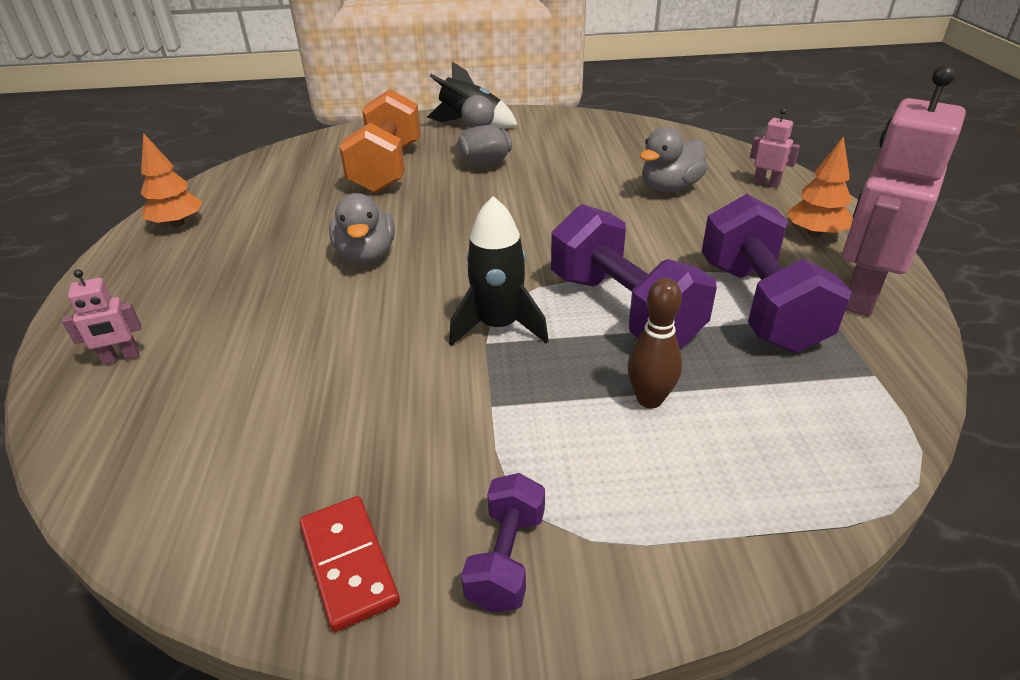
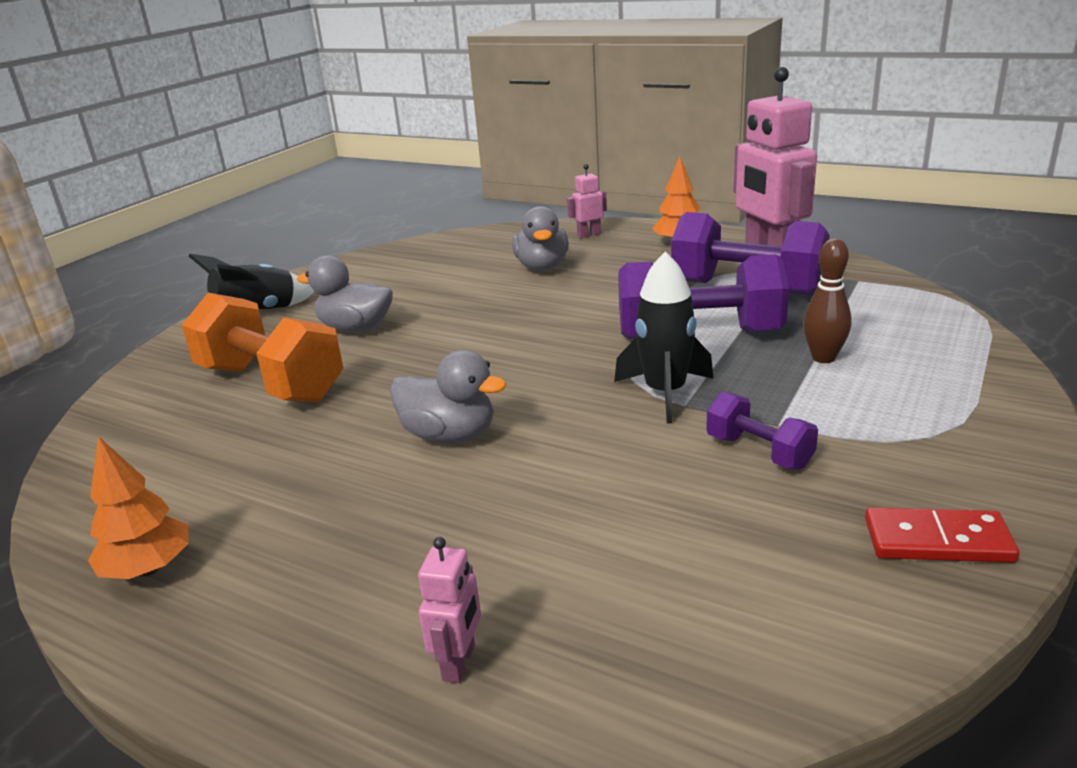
camera: 55 degrees left, 10 degrees down
purple dumbbell [461,473,545,612] -> purple dumbbell moved to [706,392,818,470]

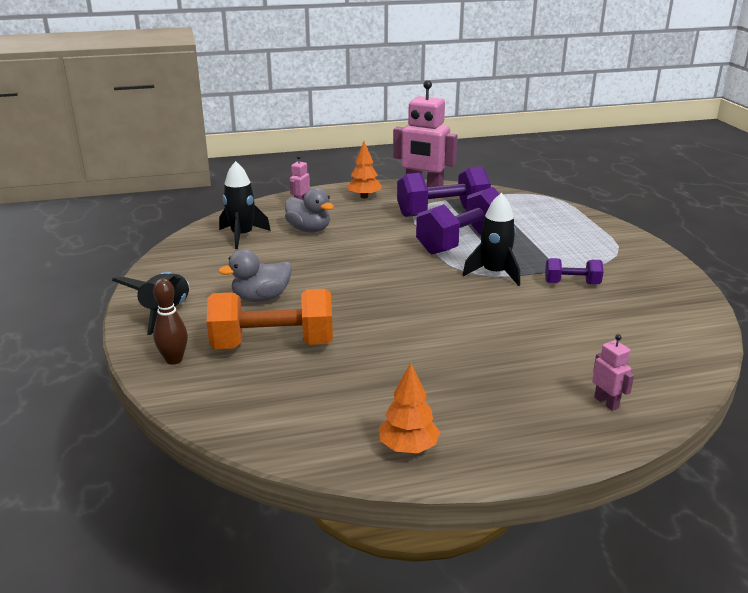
camera: 45 degrees left, 0 degrees up
grey duck [390,350,507,443] -> none
brown bowling pin [803,238,852,363] -> brown bowling pin moved to [153,278,188,365]
red domino [865,507,1019,563] -> none
none -> black rocket [219,161,271,249]

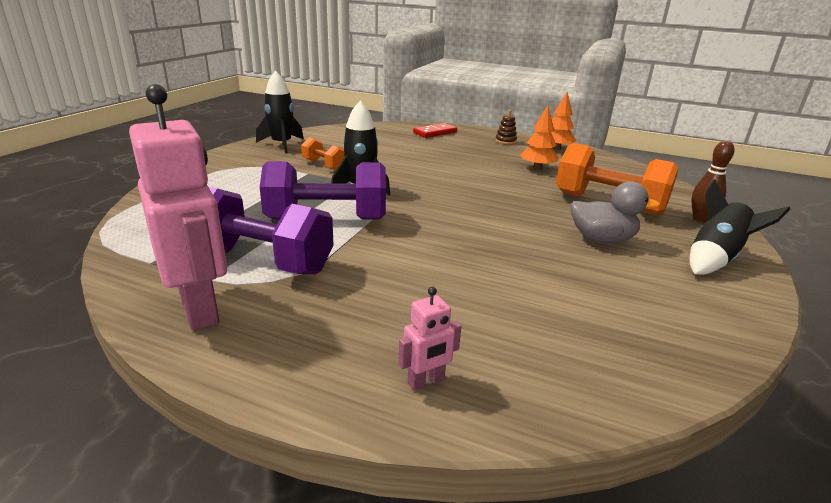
camera: 145 degrees left, 0 degrees up
black rocket [219,161,271,249] -> black rocket moved to [256,71,304,153]
grey duck [285,188,334,233] -> none
orange tree [347,141,381,198] -> orange tree moved to [520,106,558,170]
purple dumbbell [545,258,603,285] -> orange dumbbell [301,137,345,170]
pink robot [592,334,634,411] -> red domino [413,123,457,138]
none -> brown stacking toy [495,110,517,144]

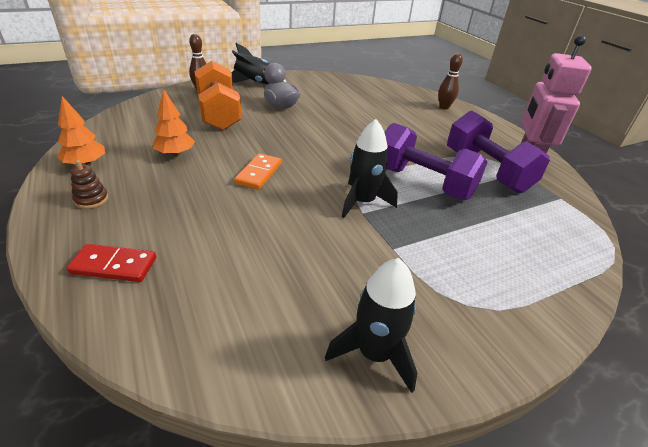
camera: 140 degrees left, 10 degrees up
orange dumbbell [301,137,345,170] -> none
pink robot [398,287,461,391] -> brown bowling pin [438,53,463,110]
none -> orange domino [234,153,282,190]

